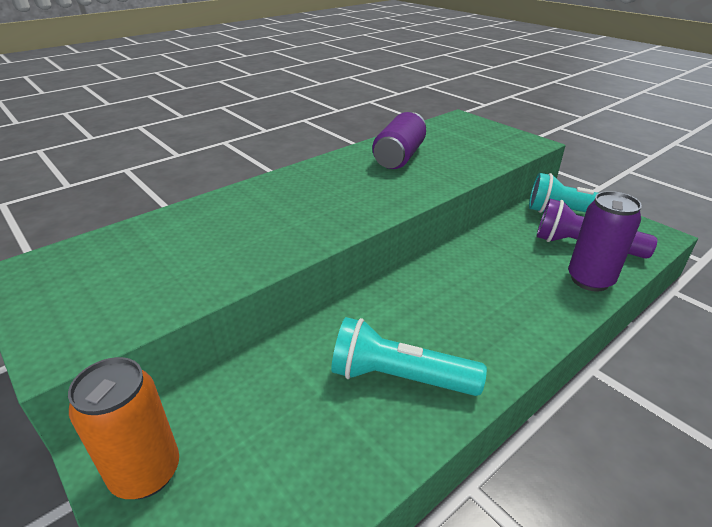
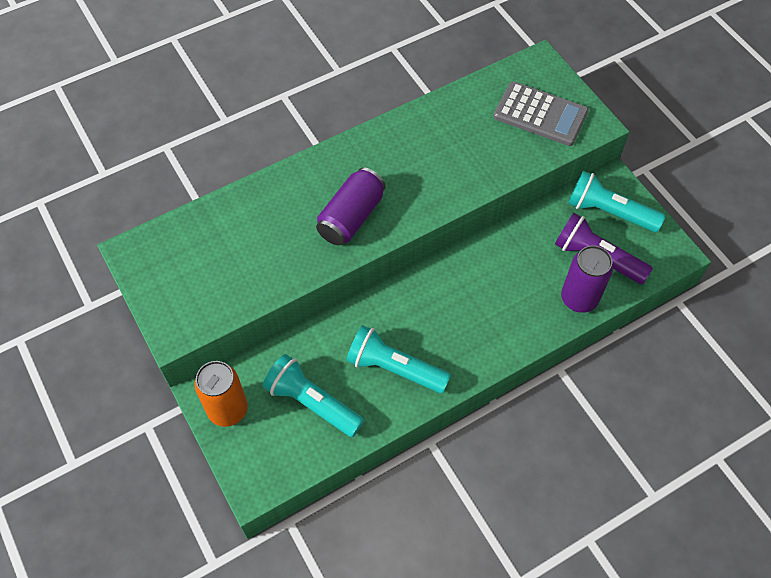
camera: 10 degrees right, 25 degrees up
purple can [372,112,426,169] -> purple can moved to [316,167,386,245]
none -> turquoise flashlight [263,354,364,437]
none -> grey calculator [493,81,589,146]

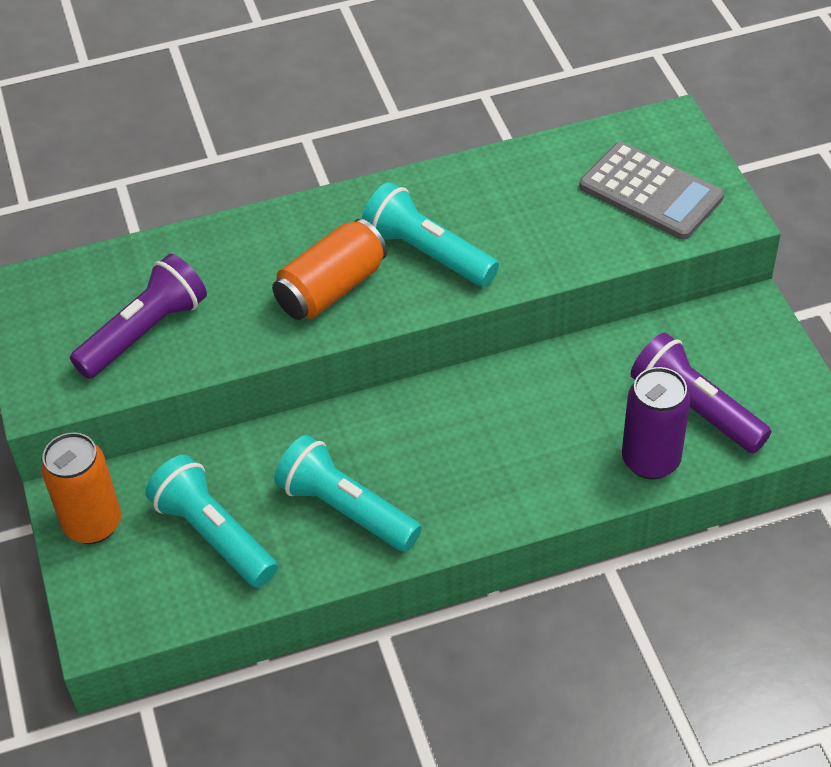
camera: 15 degrees right, 10 degrees down
purple can [316,167,386,245] -> orange can [272,219,387,320]
turquoise flashlight [568,171,665,232] -> turquoise flashlight moved to [362,182,499,287]
none -> purple flashlight [70,254,207,379]

